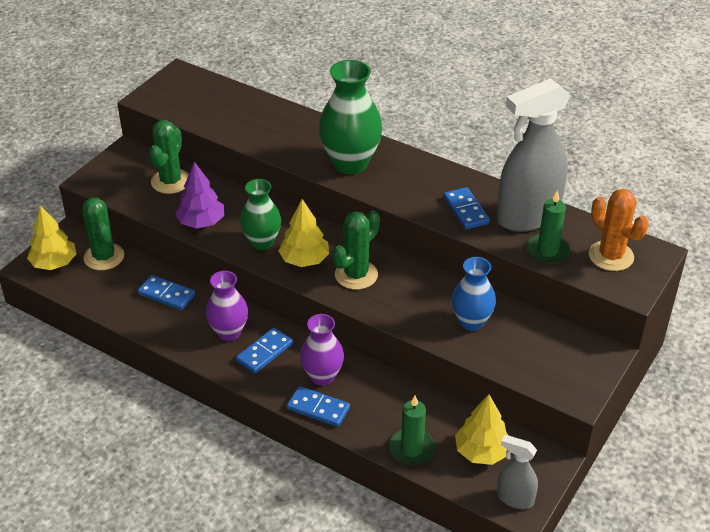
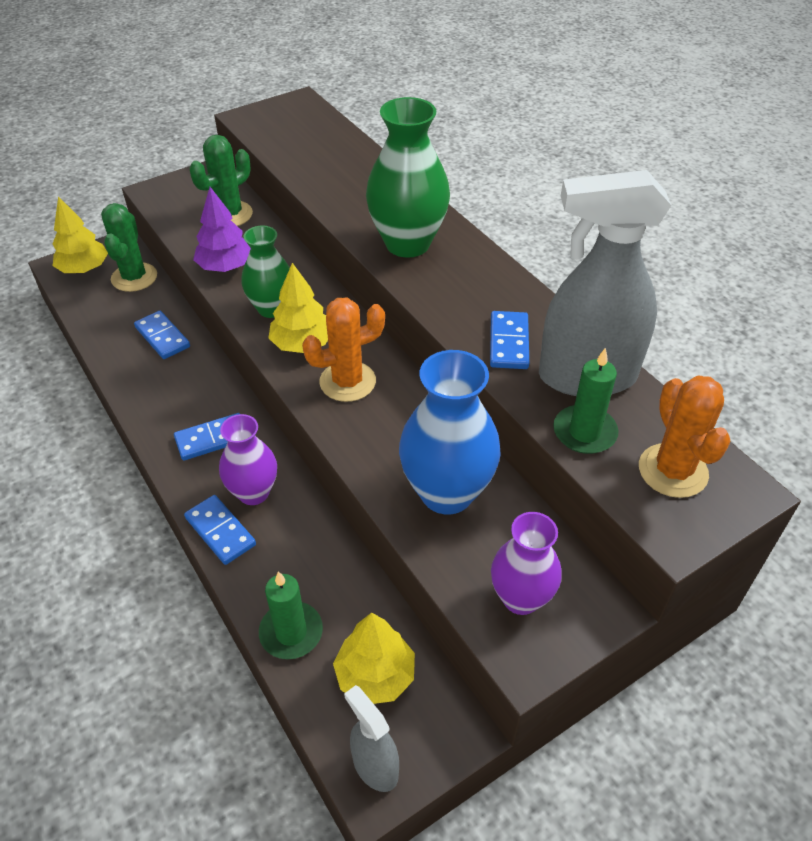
camera: 25 degrees right, 5 degrees up
purple vase [206,271,248,341] -> purple vase moved to [491,512,562,615]
green cactus [332,210,380,290] -> orange cactus [302,298,385,402]
blue vase [452,257,496,331] -> blue vase [399,350,501,515], size x1.56

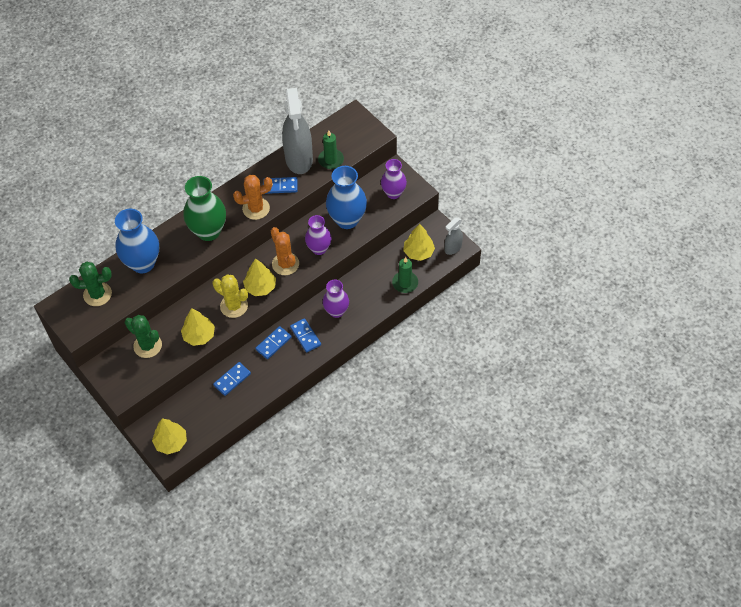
camera: 95 degrees left, 10 degrees up
green cactus [101,203,157,292] -> green cactus moved to [69,262,112,306]
blue domino [184,495,256,565] -> blue domino moved to [255,326,292,359]
purple tree [193,187,251,272] -> yellow tree [181,308,215,346]
green vase [241,226,290,318] -> yellow cactus [212,274,248,318]
orange cactus [639,375,731,498] -> orange cactus moved to [233,175,272,220]
none -> blue vase [115,209,159,273]
none -> purple vase [305,215,332,255]

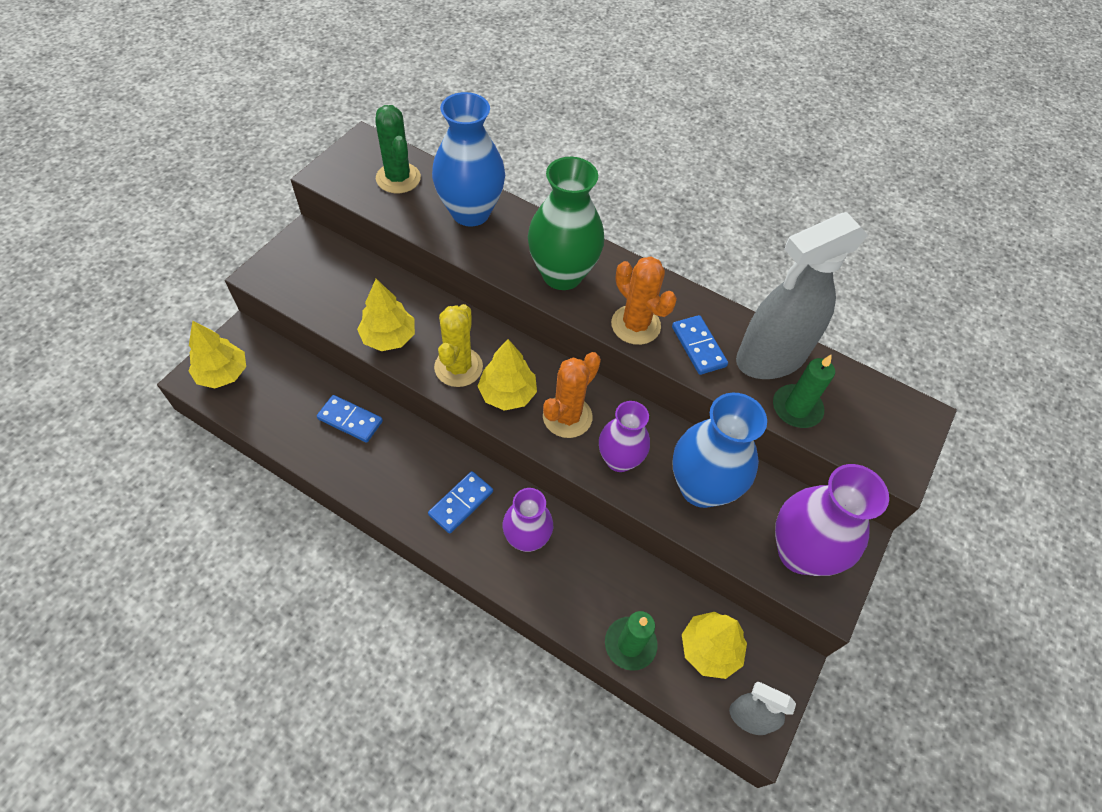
camera: 65 degrees right, 0 degrees up
green cactus [125,315,162,358] -> none
blue domino [255,326,292,359] -> none
purple vase [381,159,407,199] -> purple vase [775,464,889,576], size x1.56

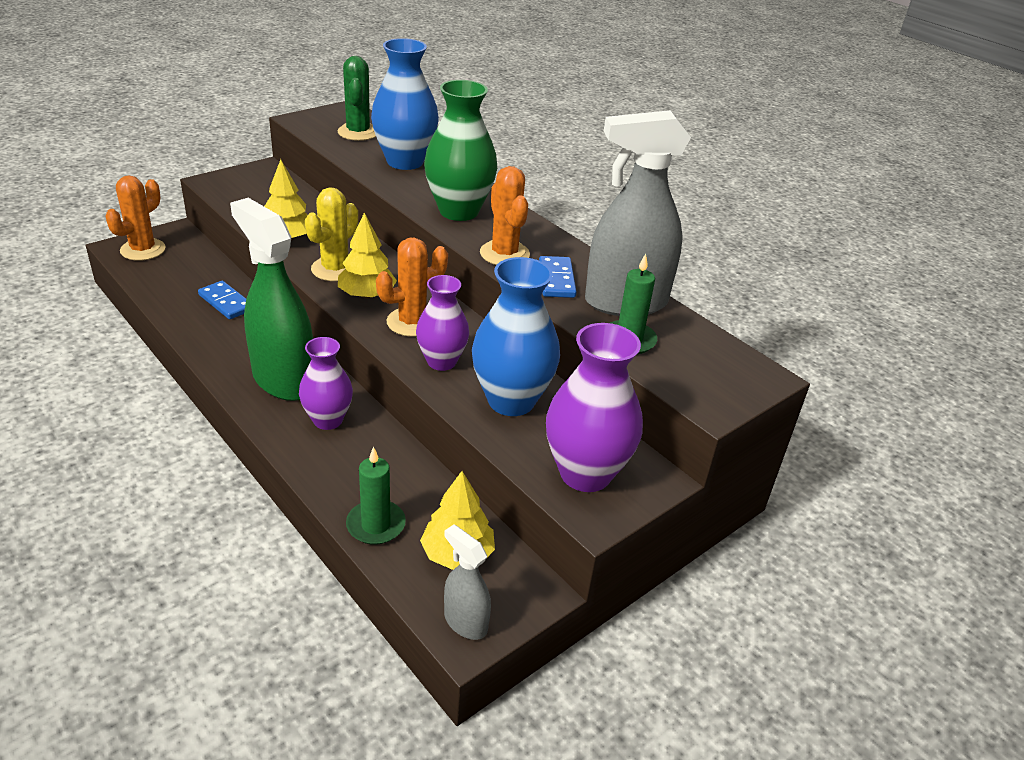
camera: 20 degrees right, 20 degrees down
yellow tree [189,321,246,388] -> orange cactus [105,175,166,261]
blue domino [428,471,493,534] -> green spray bottle [230,198,313,401]

